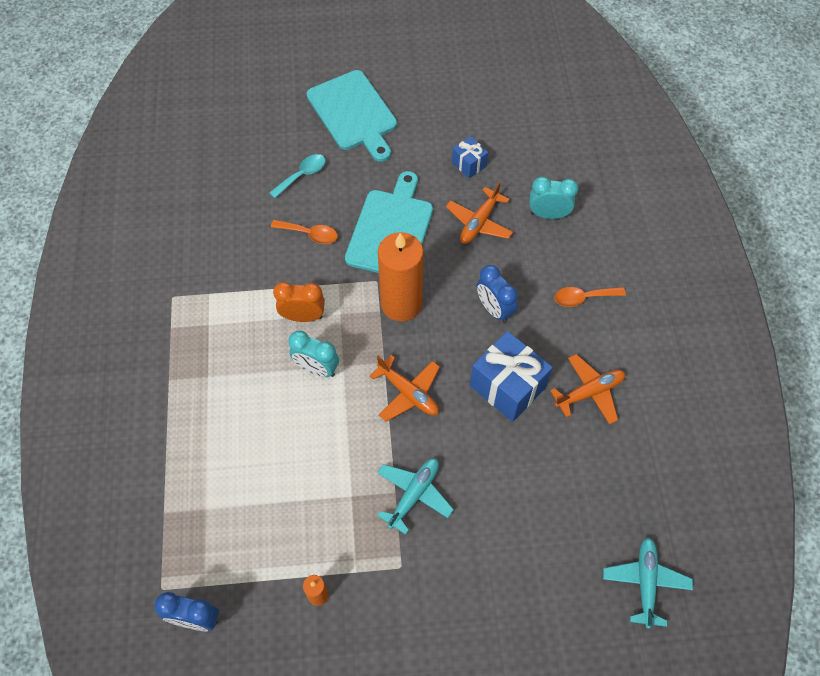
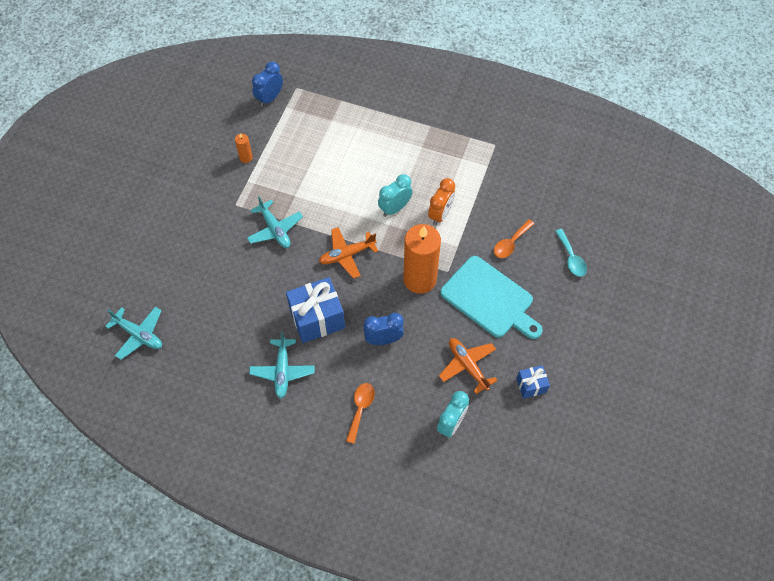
camera: 115 degrees right, 0 degrees up
turquoise cutting board [307,70,397,162] -> none
orange plane [550,354,625,424] -> turquoise plane [249,331,315,399]

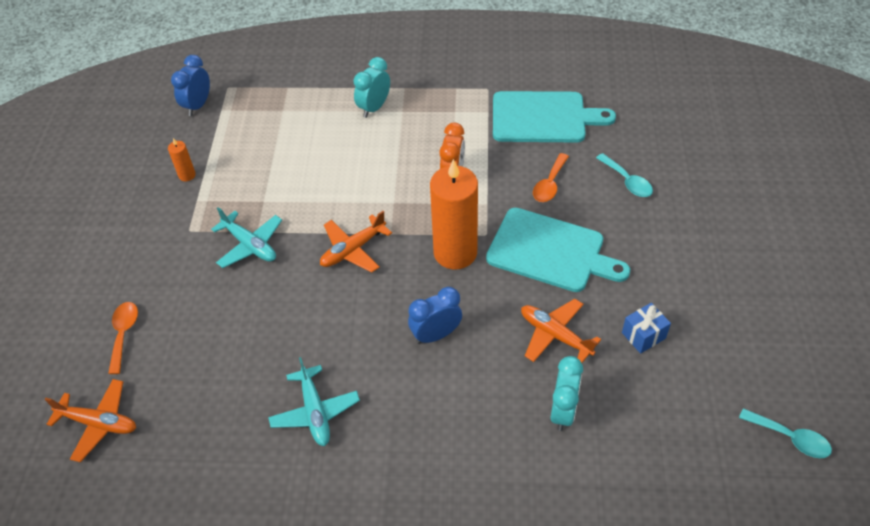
camera: 15 degrees left, 10 degrees down
turquoise plane [105,307,162,360] -> orange plane [44,379,136,462]
blue gift [286,277,345,343] -> none
orange spoon [346,383,375,444] -> orange spoon moved to [108,302,138,374]
turquoise clock [378,174,412,217] -> turquoise clock moved to [353,57,390,118]
none -> turquoise cutting board [493,91,616,142]
none -> turquoise spoon [739,408,832,458]

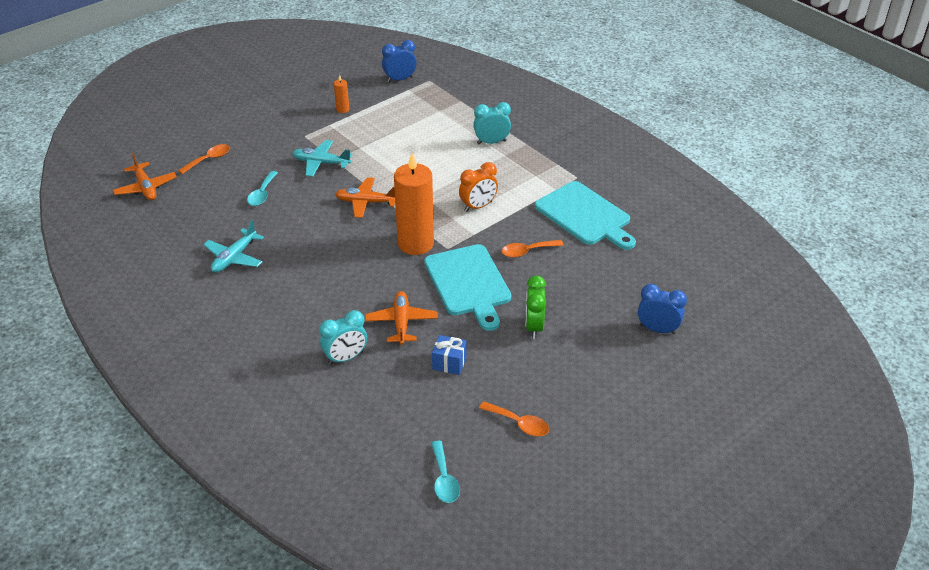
camera: 45 degrees right, 10 degrees down
turquoise plane [211,207,282,268] -> turquoise plane turned 105 degrees clockwise [292,140,352,177]
blue clock [408,287,462,344] -> blue clock moved to [638,284,687,335]
turquoise spoon [596,153,653,197] -> turquoise spoon moved to [247,171,278,206]
none -> orange spoon [479,401,549,436]
none -> green clock [525,275,546,339]

